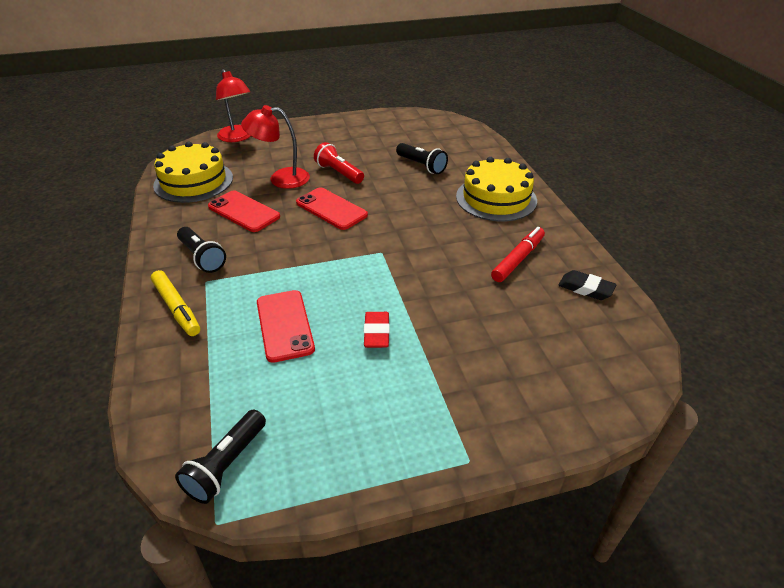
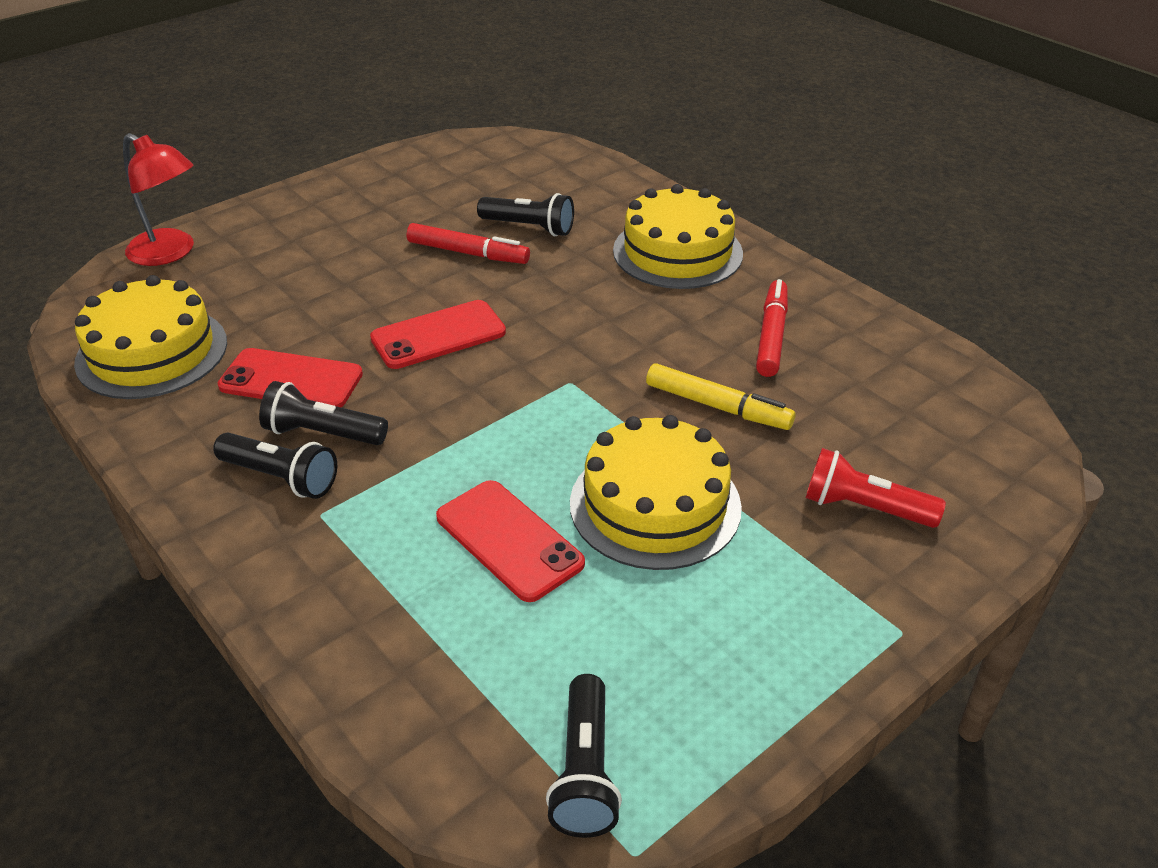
camera: 25 degrees left, 0 degrees up
yellow marker [151,270,200,336] -> yellow marker moved to [646,363,796,430]
red lamp [241,105,310,189] -> none
red phone [296,187,368,230] -> red phone turned 45 degrees counterclockwise [370,300,506,369]
red flashlight [314,142,364,184] -> red flashlight moved to [805,448,946,528]
red eraser [364,312,390,348] -> yellow cake [570,415,742,570]
black eraser [558,270,616,300] -> none
none -> black flashlight [259,381,388,445]
none -> red marker [407,223,530,264]

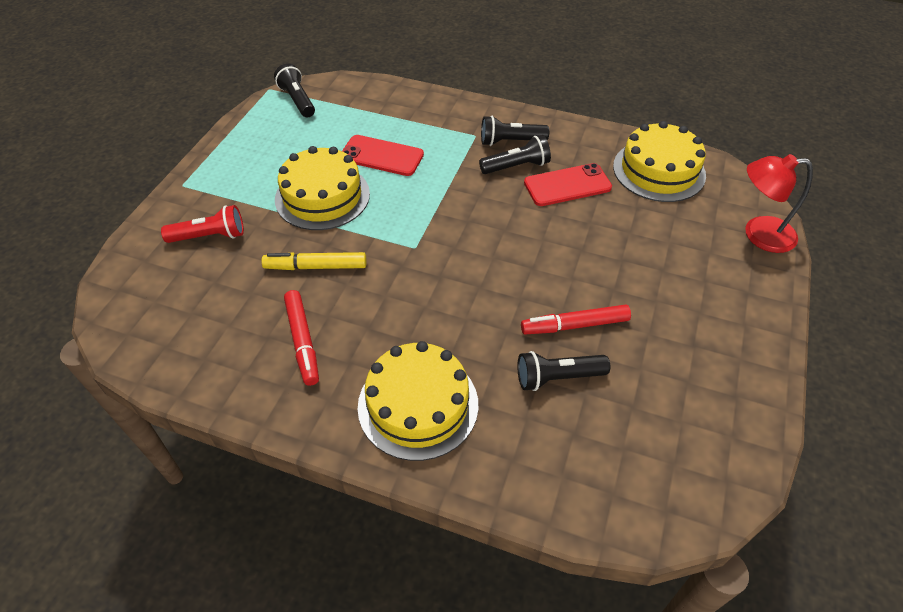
camera: 150 degrees right, 10 degrees up
red phone [370,300,506,369] -> none

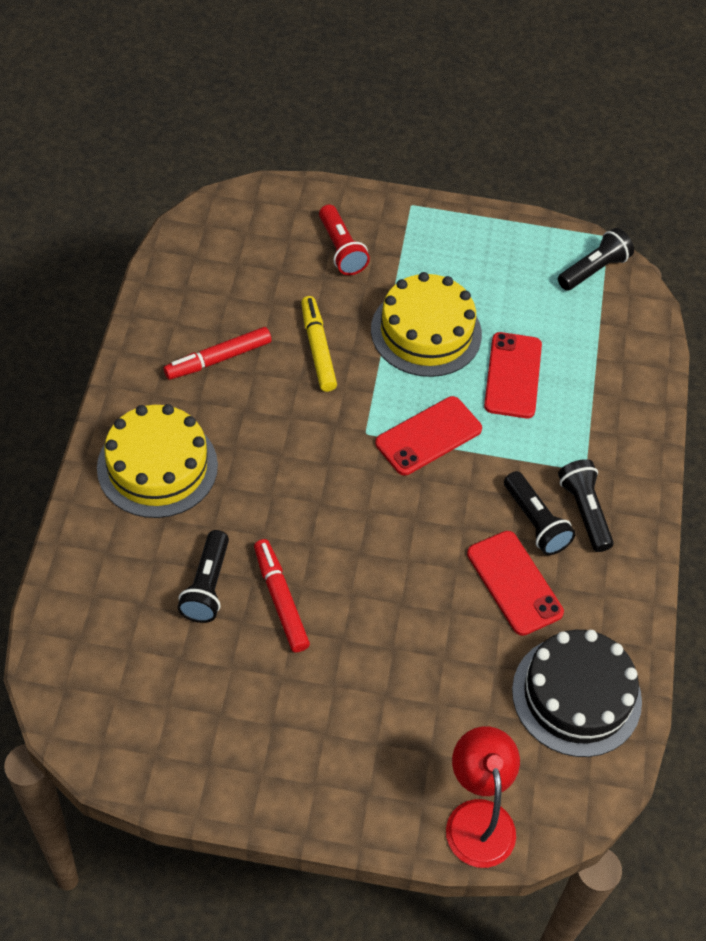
camera: 75 degrees right, 5 degrees up
black flashlight [517,351,610,391] -> black flashlight turned 150 degrees counterclockwise [177,530,229,623]
yellow cake [613,121,706,202] -> black cake [512,630,642,757]
none -> red phone [375,396,482,475]

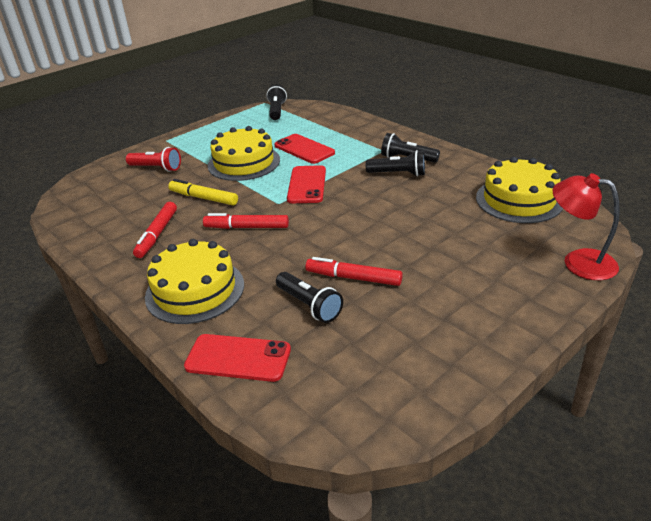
camera: 45 degrees left, 20 degrees down
red phone [467,531,564,636] -> red phone moved to [184,334,291,382]
black cake [512,630,642,757] -> yellow cake [476,157,563,223]
none -> red marker [203,213,289,229]

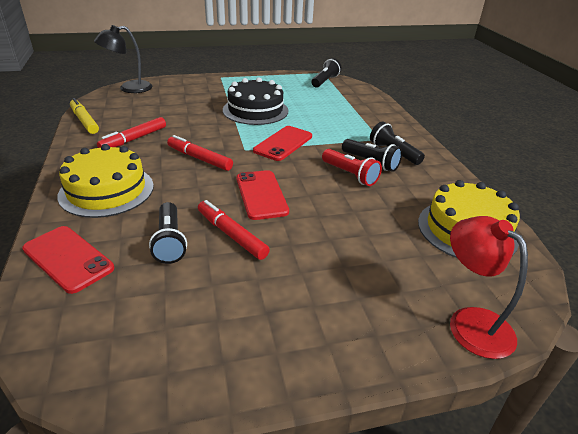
camera: 25 degrees right, 0 degrees up
red flashlight [126,147,181,172] -> red flashlight moved to [322,149,382,186]
yellow marker [168,179,238,206] -> yellow marker moved to [70,98,99,134]
yellow cake [208,126,280,181] -> black cake [223,77,288,125]
red phone [275,134,335,164] -> red phone moved to [236,170,289,220]
none -> black lamp [94,25,153,93]

